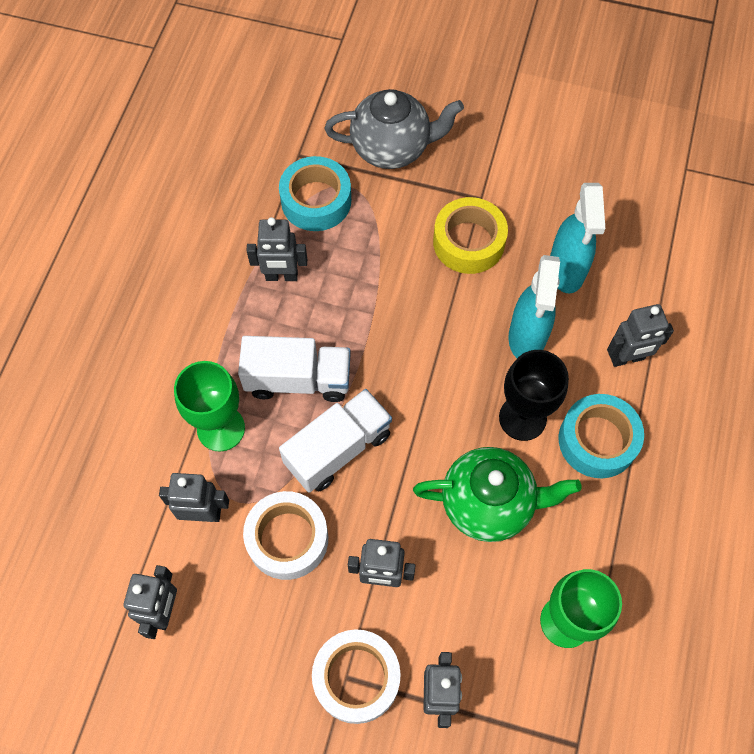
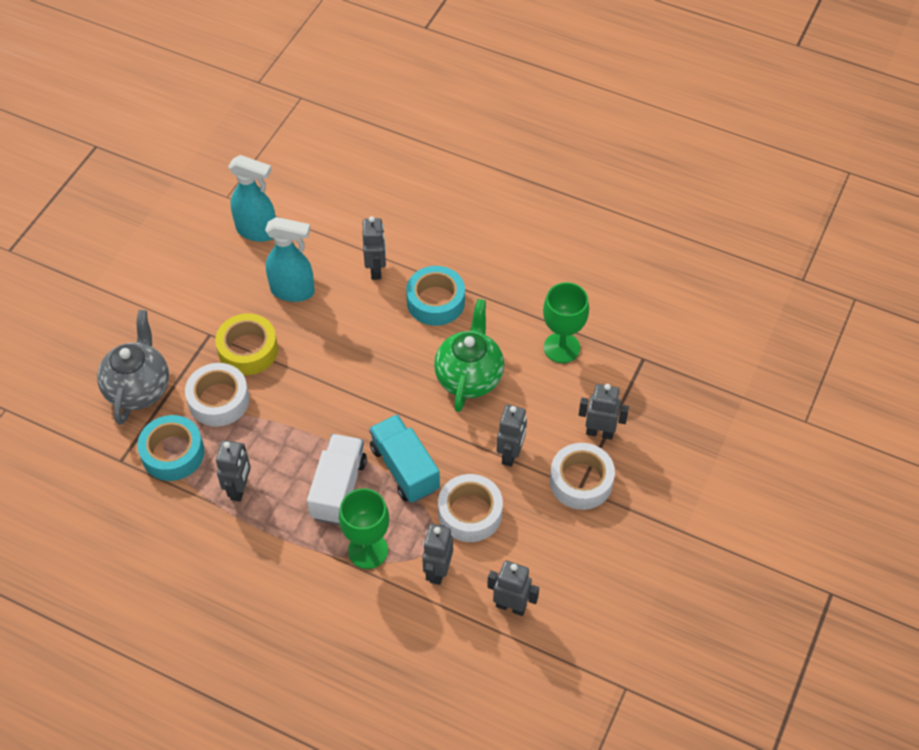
camera: 80 degrees left, 10 degrees down
white truck [279,389,392,493] -> turquoise truck [369,414,440,503]
black goblet [499,350,569,441] -> none
turquoise spray bottle [509,255,560,358] -> turquoise spray bottle moved to [228,155,276,242]
none -> white tape [185,363,250,427]

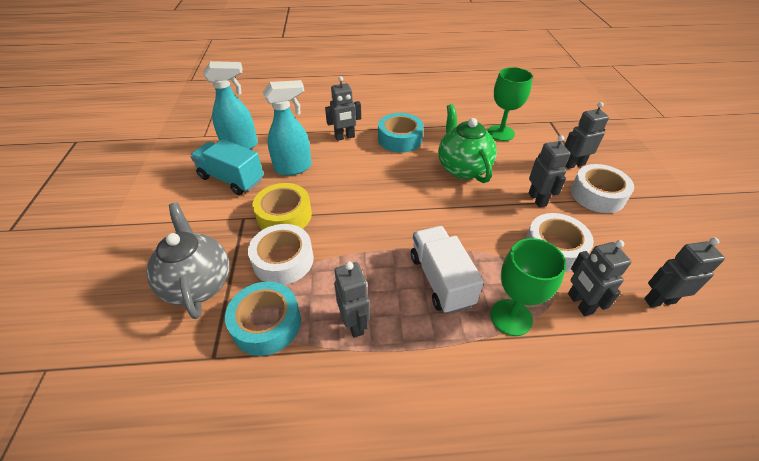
camera: 30 degrees left, 10 degrees down
grey robot [362,216,386,280] -> grey robot turned 105 degrees clockwise [325,76,361,141]
turquoise truck [369,414,440,503] -> turquoise truck moved to [190,139,264,195]

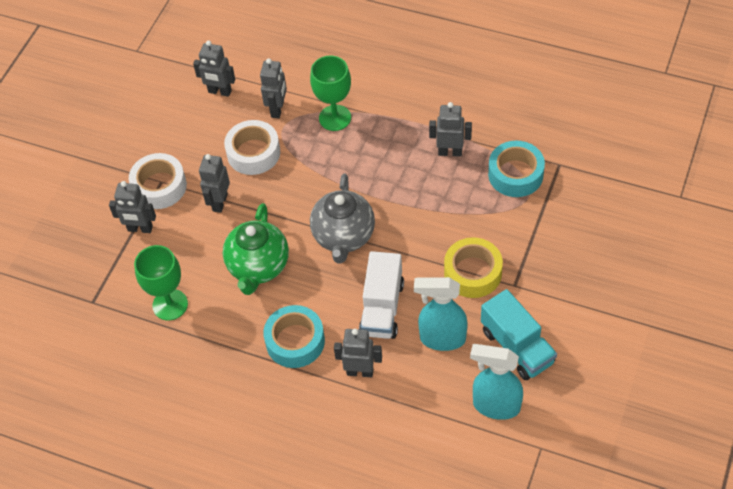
camera: 150 degrees left, 10 degrees up
grey teapot [146,202,229,319] -> grey teapot moved to [310,174,375,263]
white tape [248,224,314,285] -> none
grey robot [334,262,370,338] -> grey robot turned 90 degrees clockwise [429,102,472,157]
white truck [411,226,484,314] -> white truck moved to [359,251,404,339]

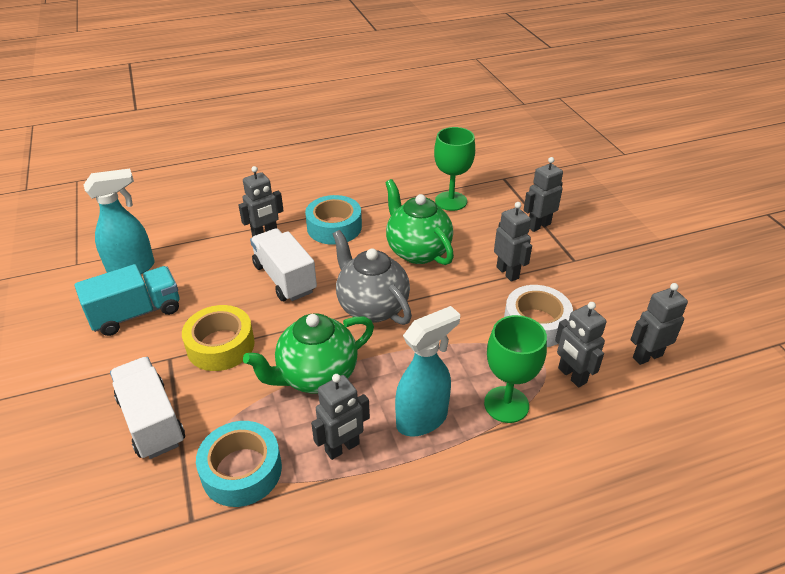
camera: 135 degrees right, 15 degrees down
white tape [129,153,187,209] -> none
turquoise spray bottle [414,277,468,351] -> turquoise spray bottle moved to [395,306,460,436]
turquoise truck [481,289,557,380] -> turquoise truck turned 135 degrees clockwise [75,264,179,336]
none -> white truck [110,357,185,459]
none -> green teapot [243,313,374,393]

